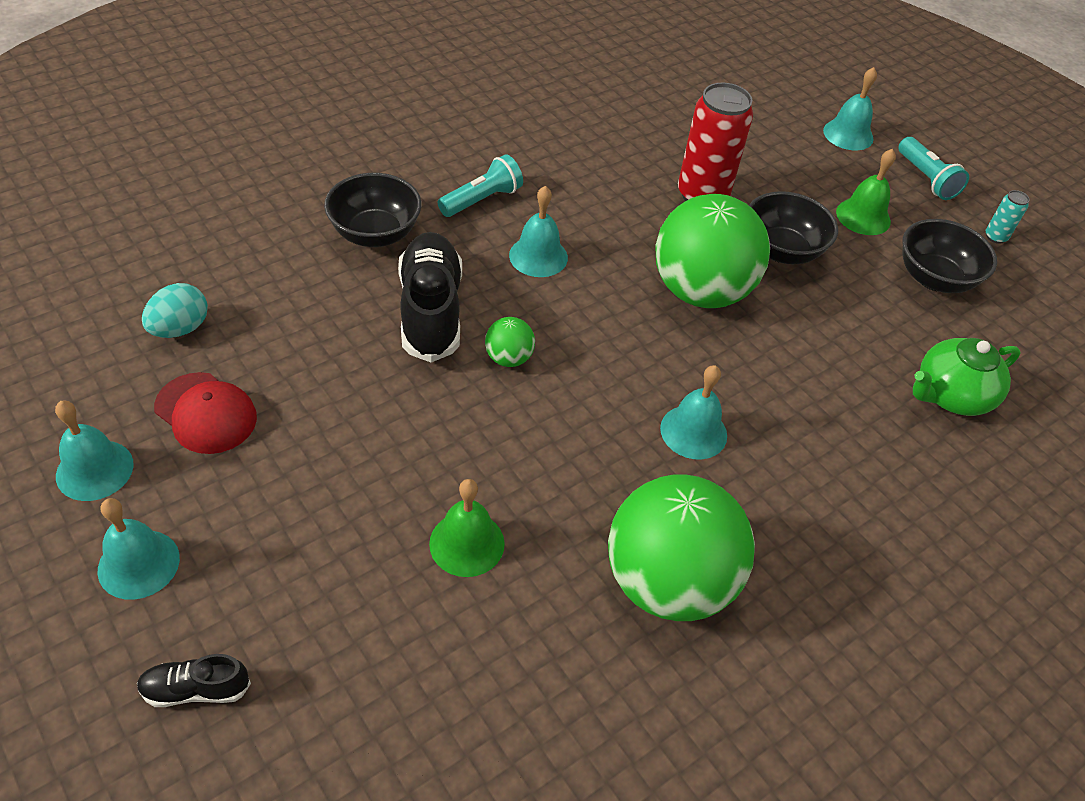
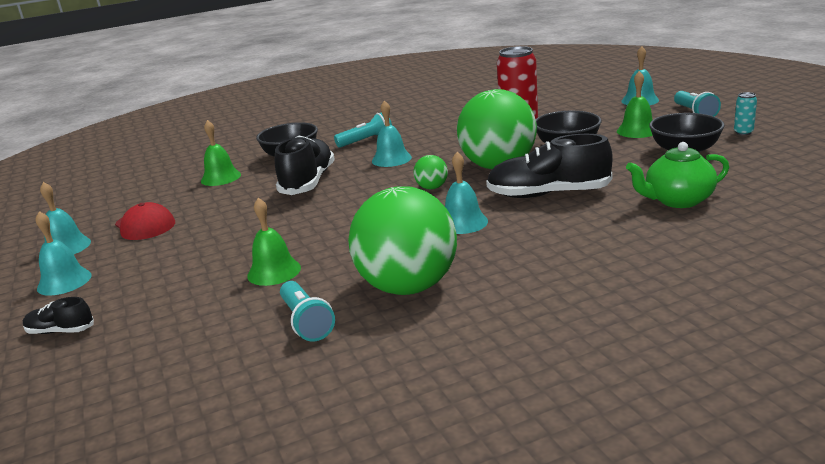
camera: 20 degrees right, 25 degrees down
turquoise egg [142,283,208,338] -> none
green ball [485,317,535,367] -> green ball moved to [414,155,448,189]
none -> green bell [201,120,241,186]
none -> turquoise flashlight [280,281,335,341]
none -> black shoe [486,134,613,198]

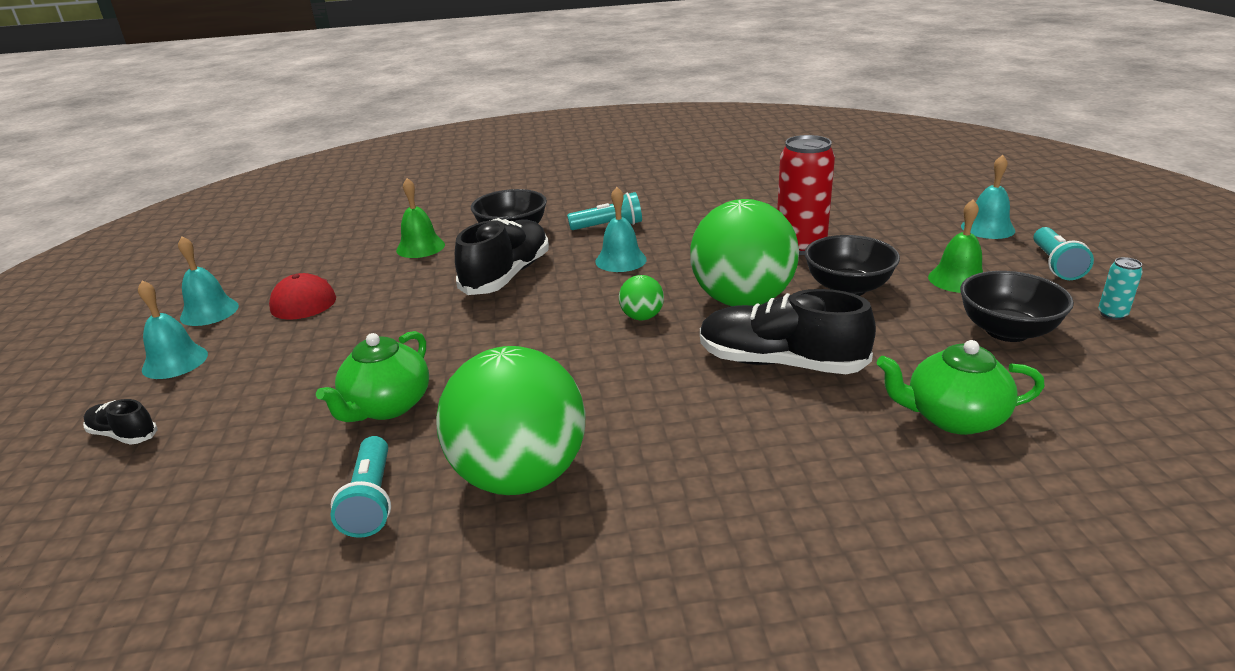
camera: 15 degrees right, 5 degrees up
green bell [247,198,301,286] -> green teapot [316,331,429,422]
turquoise bell [445,152,488,234] -> none

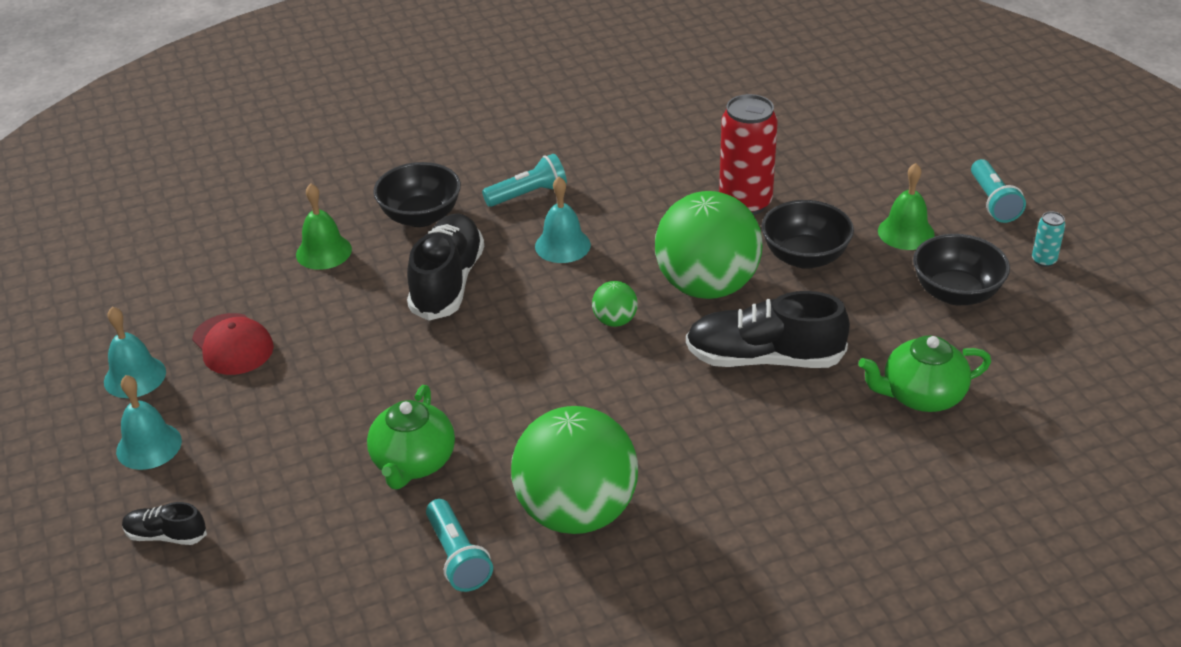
camera: 15 degrees left, 10 degrees up
turquoise bell [961,155,1015,239] -> none

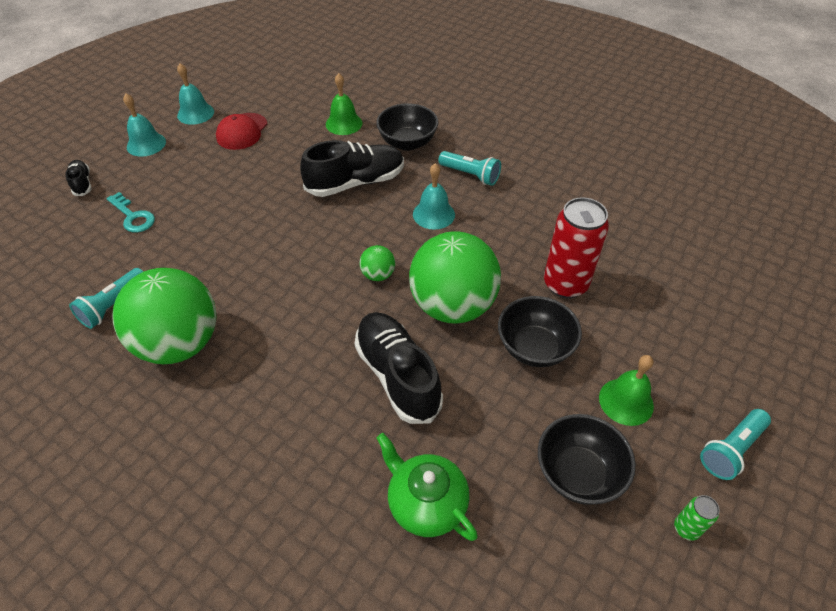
camera: 55 degrees right, 10 degrees up
green teapot [367,385,455,489] -> none
turquoise can [1032,211,1066,267] -> green can [674,495,720,541]
none -> turquoise key [107,192,155,233]

